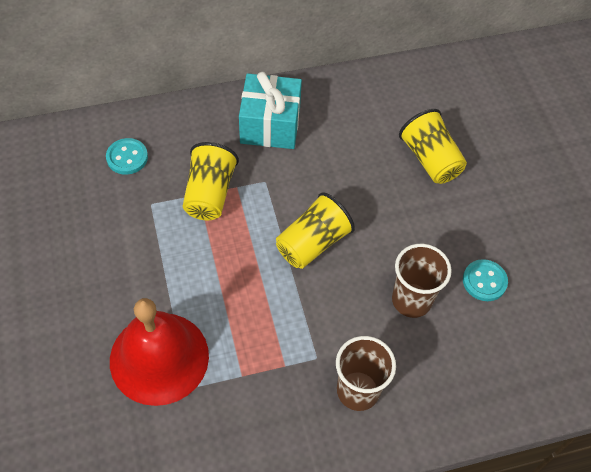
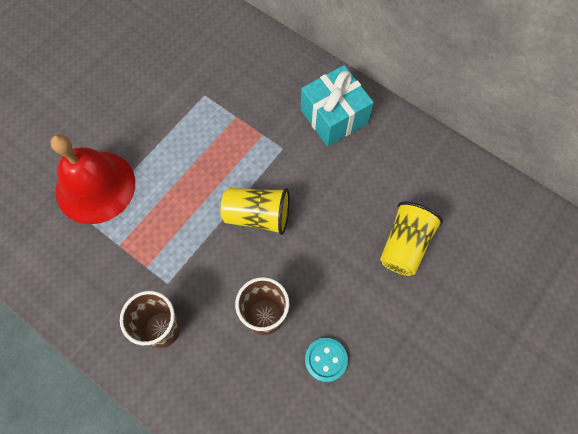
camera: 55 degrees right, 10 degrees up
turquoise button [106,138,148,175] -> none
yellow cup [183,142,239,220] -> none

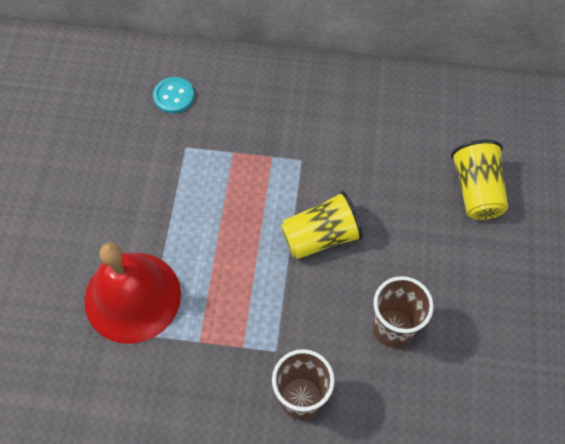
camera: 30 degrees left, 5 degrees down
turquoise gift [300,65,374,146] -> none
turquoise button [305,338,348,382] -> turquoise button moved to [153,77,194,114]

